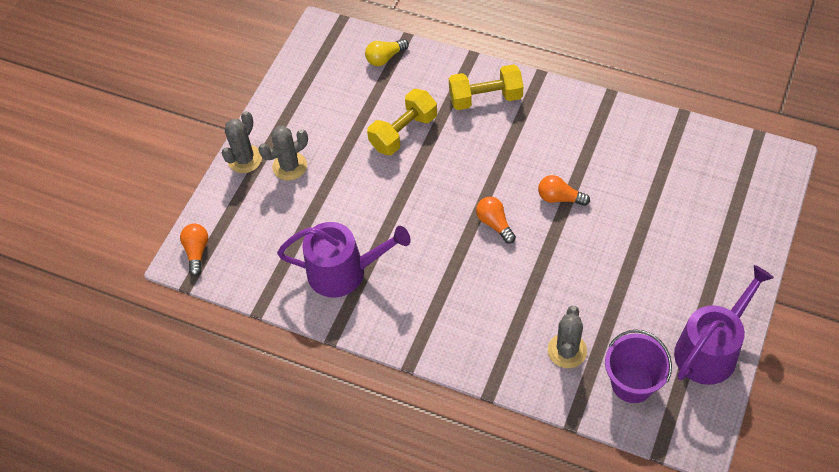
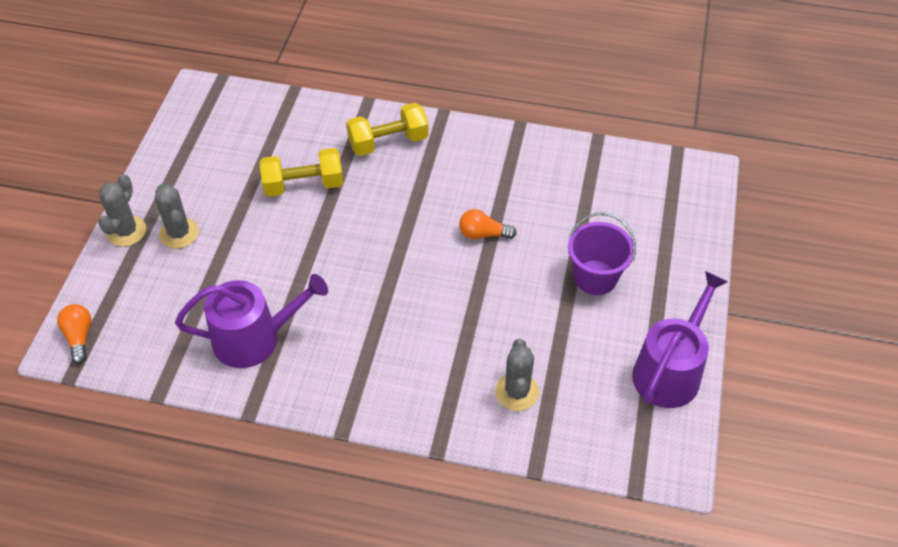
camera: 15 degrees left, 5 degrees down
grey cactus [258,126,308,181] -> grey cactus turned 75 degrees counterclockwise [155,184,199,249]
yellow light bulb [365,39,409,66] -> none
yellow dumbbell [367,89,437,155] -> yellow dumbbell turned 45 degrees clockwise [260,148,343,197]
orange light bulb [476,197,516,244] -> none
purple bucket [605,330,672,403] -> purple bucket moved to [568,212,636,295]

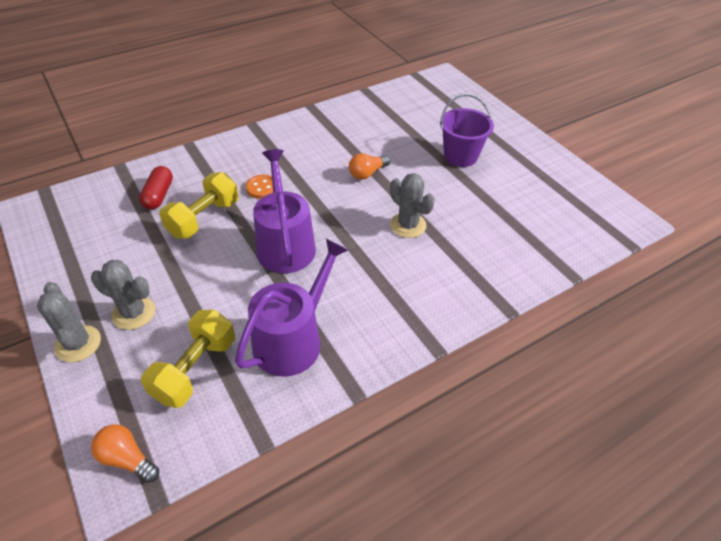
camera: 45 degrees left, 5 degrees down
yellow dumbbell [346,103,429,156] -> yellow dumbbell moved to [141,310,235,408]
grey cactus [495,339,539,411] -> grey cactus moved to [390,173,435,238]
purple watering can [632,271,728,408] -> purple watering can moved to [253,149,316,273]
none -> red capsule [139,166,173,209]
none -> orange button [246,174,273,199]

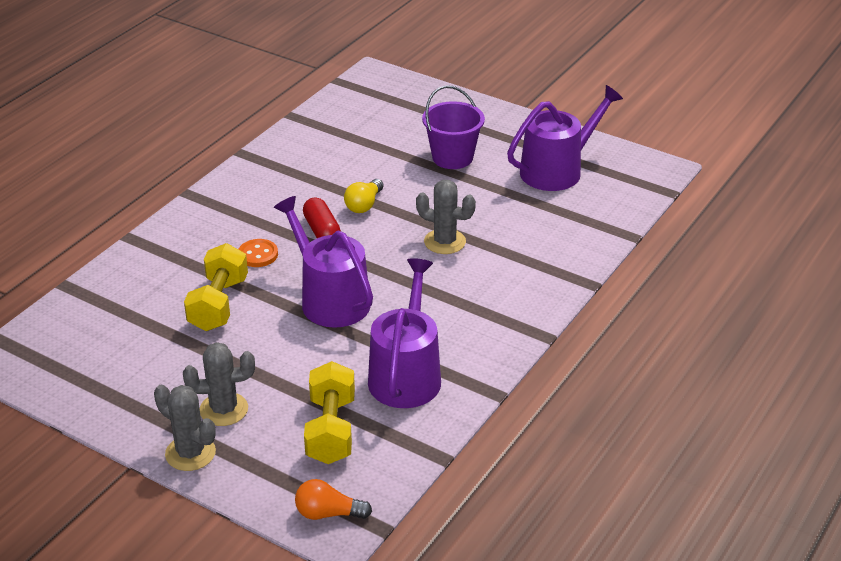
camera: 25 degrees left, 10 degrees down
red capsule [139,166,173,209] -> red capsule moved to [303,197,341,238]
orange light bulb [349,153,390,180] -> yellow light bulb [344,179,384,213]
none -> purple watering can [507,85,623,191]

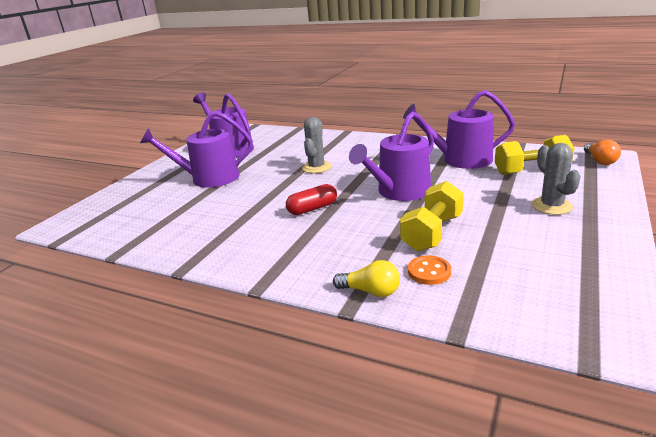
camera: 95 degrees left, 10 degrees down
grey cactus [154,385,216,471] -> none
yellow dumbbell [184,243,248,331] -> yellow dumbbell turned 60 degrees counterclockwise [400,181,464,251]
orange button [238,239,278,267] -> orange button moved to [408,255,451,285]
yellow light bulb [344,179,384,213] -> yellow light bulb moved to [333,260,400,297]
purple bucket [422,85,485,169] -> purple watering can [140,111,253,188]

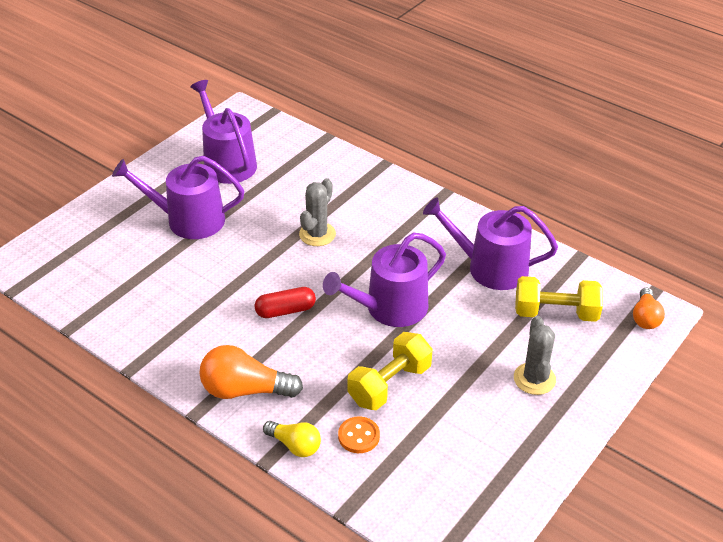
camera: 10 degrees right, 15 degrees up
none -> orange light bulb [199,345,303,399]

